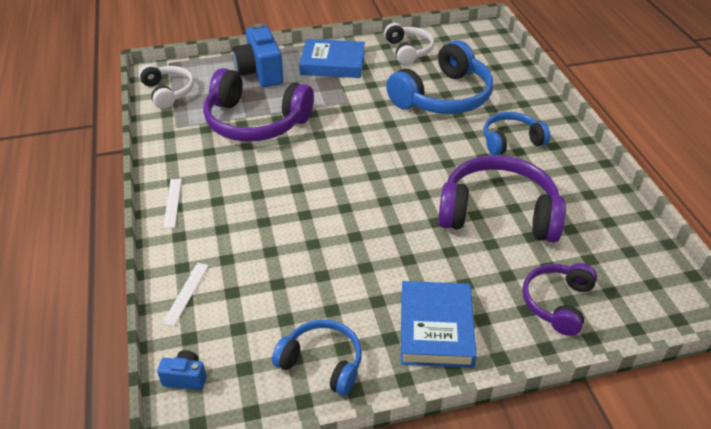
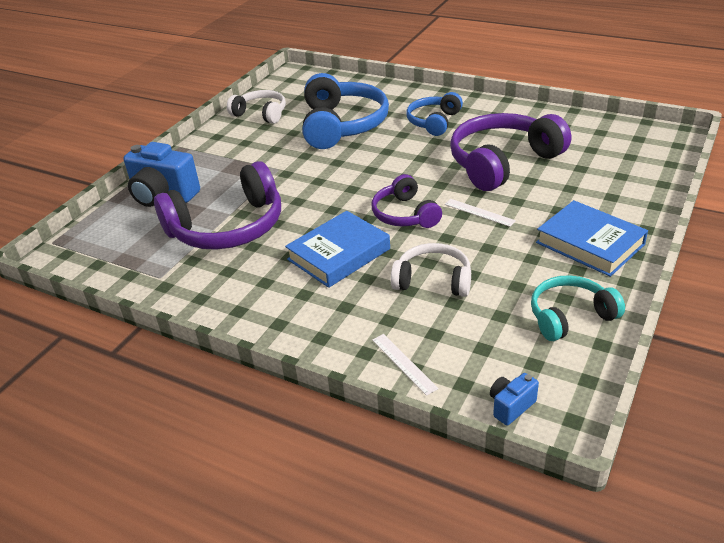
camera: 45 degrees left, 5 degrees down
white headphones [139,64,194,109] -> white headphones moved to [391,243,471,297]
white ruler [163,178,182,228] -> white ruler moved to [445,199,516,227]
blue headphones [272,319,362,395] -> turquoise headphones [531,275,625,341]
blue book [299,39,365,78] -> blue book moved to [285,211,390,288]
purple headphones [522,263,597,336] -> purple headphones moved to [372,174,442,228]

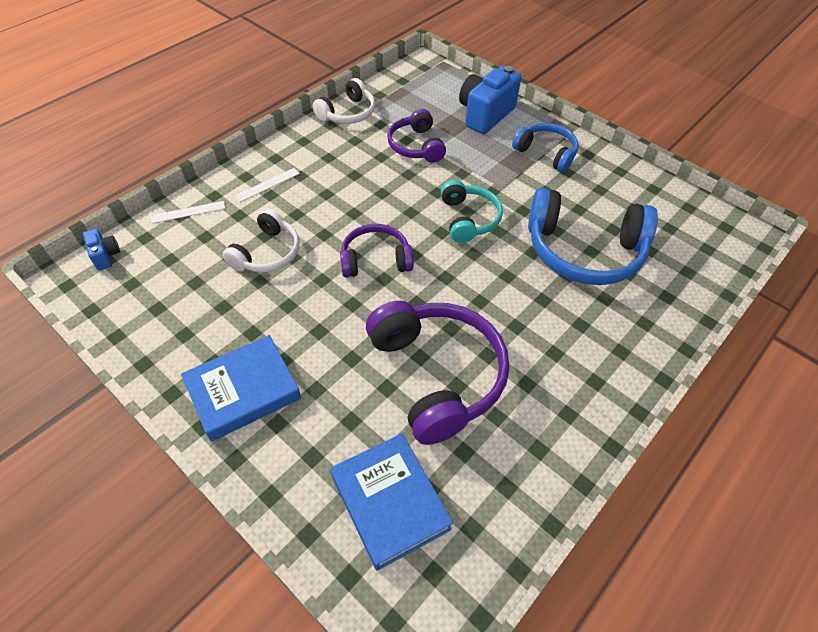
camera: 100 degrees right, 15 degrees up
purple headphones [154,161,281,250] -> purple headphones [387,109,446,162], size x0.58
white headphones [227,90,286,124] -> white headphones moved to [313,78,375,124]
blue book [285,211,390,288] -> blue book moved to [330,433,453,571]
blue headphones [406,92,463,136] -> blue headphones moved to [512,123,579,172]
white ruler [445,199,516,227] -> white ruler moved to [234,168,300,202]
turquoise headphones [531,275,625,341] -> turquoise headphones moved to [441,180,503,243]

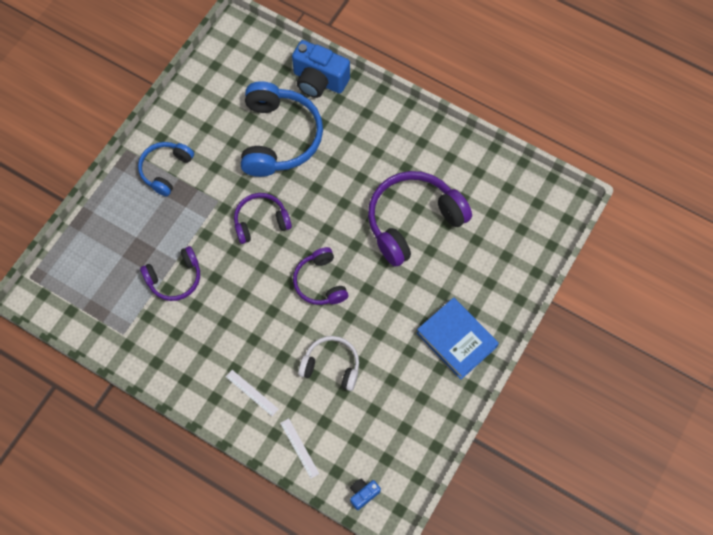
camera: 100 degrees left, 15 degrees up
white headphones [313,78,375,124] -> none
blue book [330,433,453,571] -> none
turquoise headphones [441,180,503,243] -> purple headphones [234,193,292,244]
blue camera [459,66,521,134] -> blue camera moved to [292,40,350,98]

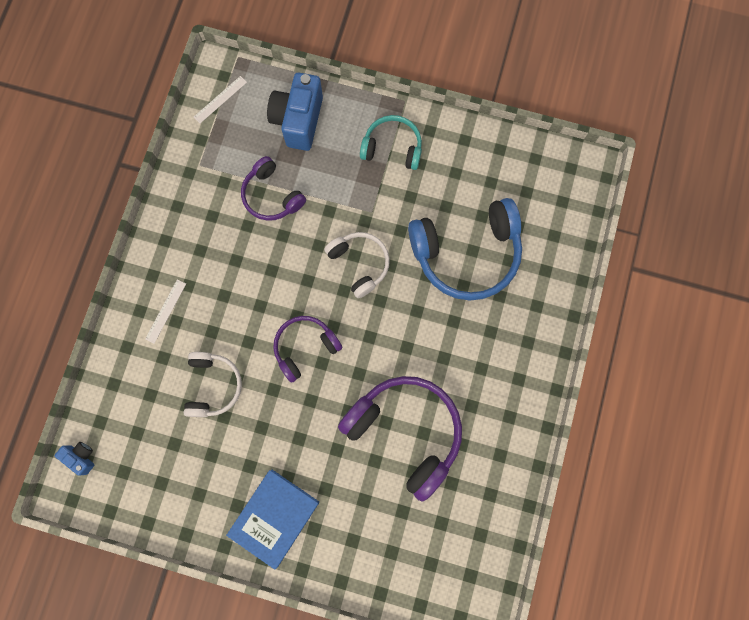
camera: 75 degrees right, 10 degrees up
blue headphones [138,142,194,196] -> turquoise headphones [360,115,422,170]
purple headphones [234,193,292,244] -> white headphones [324,232,390,298]
white ruler [280,418,319,479] -> white ruler moved to [194,76,247,123]
blue camera [292,40,350,98] -> blue camera moved to [267,73,323,151]

